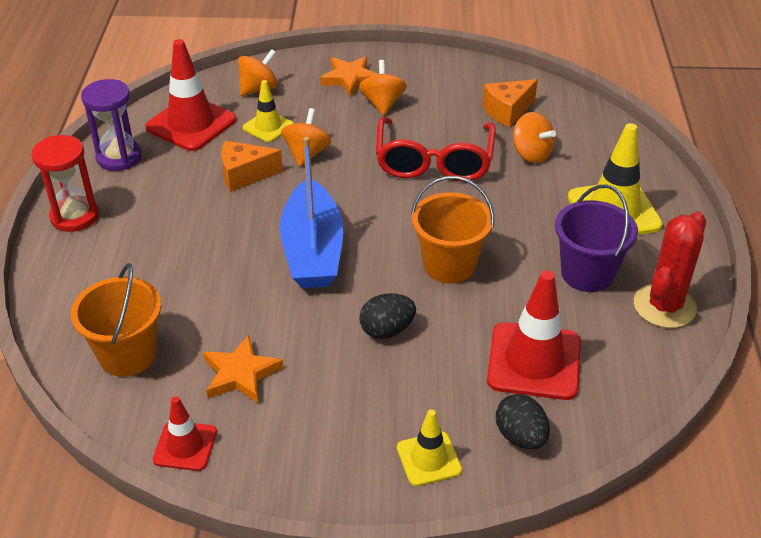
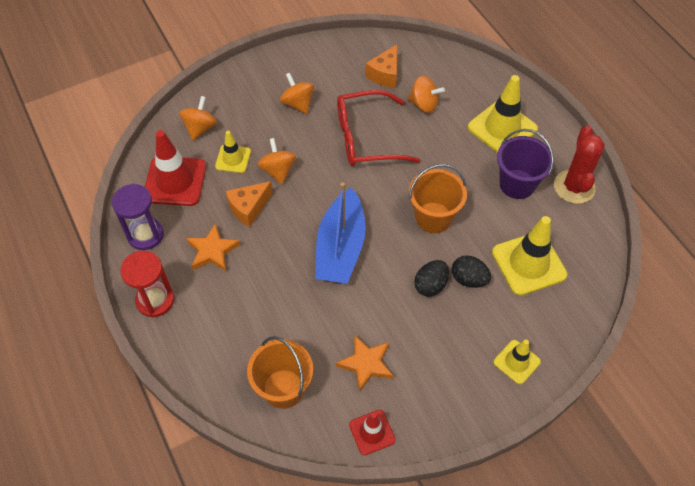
camera: 30 degrees left, 15 degrees up
blue boat [280,137,343,288] -> blue boat turned 45 degrees clockwise [315,182,366,284]
orange star [320,56,377,96] -> orange star moved to [186,223,240,271]
red glasses [376,117,496,182] -> red glasses turned 105 degrees clockwise [337,90,420,167]
red traffic cone [487,270,581,400] -> yellow traffic cone [492,216,568,296]
black egg [496,394,550,450] -> black egg moved to [452,255,491,288]

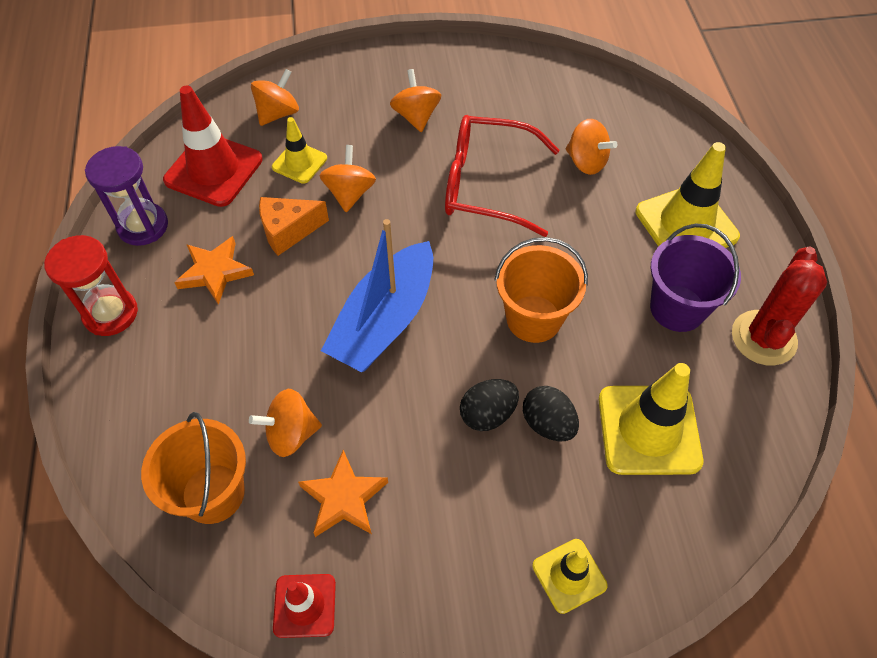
camera: 20 degrees right, 0 degrees up
orange cheese [365,44,398,88] -> none
none -> orange spinning top [249,389,322,457]

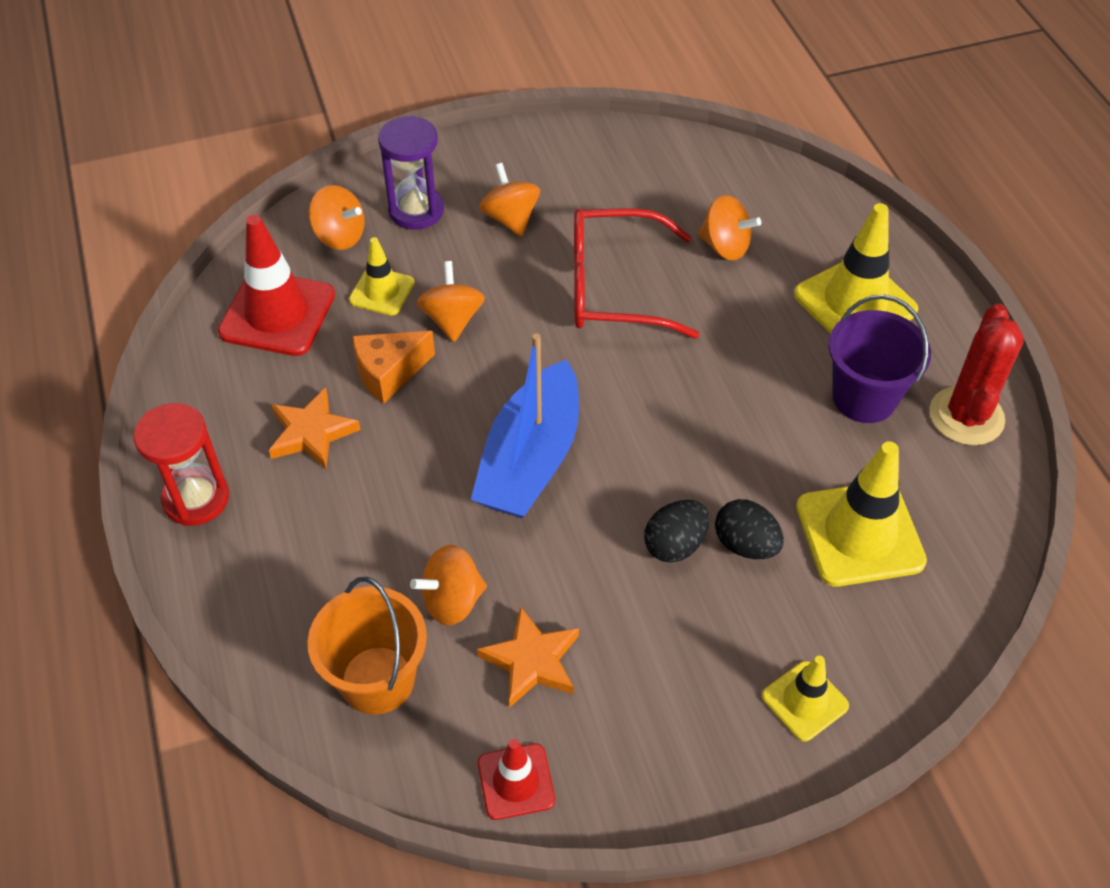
camera: 10 degrees left, 5 degrees down
purple hourglass [85,146,168,246] -> purple hourglass moved to [378,116,444,229]
orange spinning top [251,69,299,126] -> orange spinning top turned 90 degrees clockwise [309,185,365,250]
orange bucket [494,237,588,343] -> none

